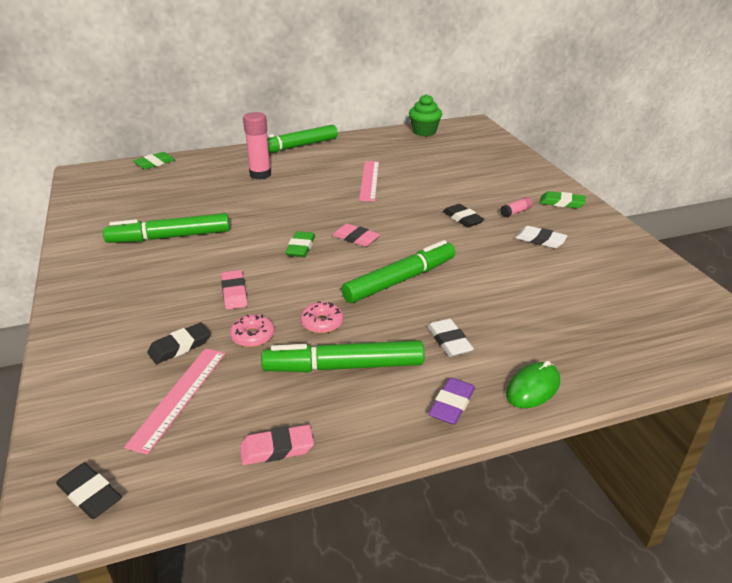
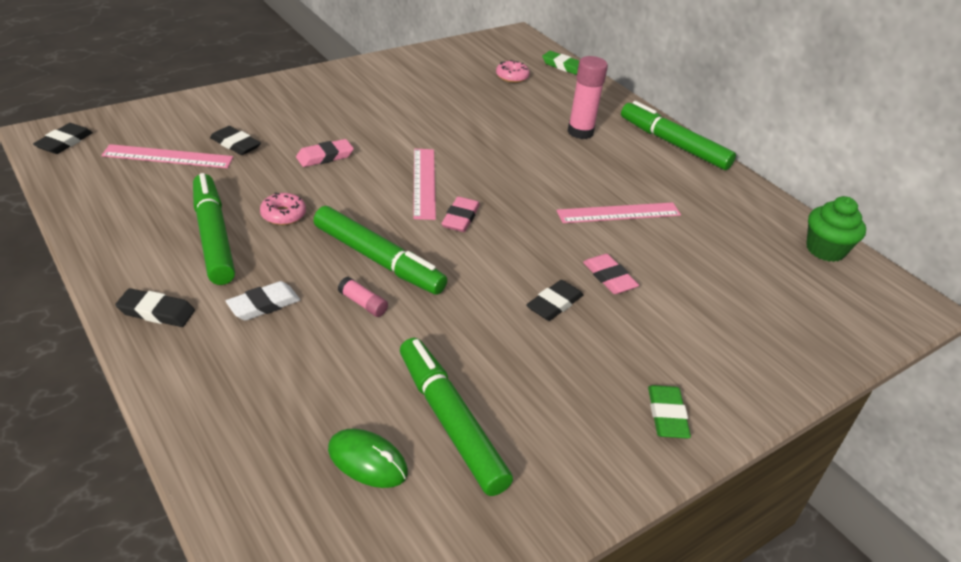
camera: 70 degrees right, 5 degrees up
green marker [103,213,230,243] -> green marker moved to [400,338,513,496]
pink donut [230,314,275,347] -> pink donut moved to [496,60,530,83]
pink eraser [240,425,314,465] -> pink eraser moved to [583,254,639,294]
green eraser [285,231,315,257] -> pink ruler [413,149,436,220]
purple eraser [428,377,475,425] -> black eraser [115,288,195,327]
pink glue stick [500,197,533,217] -> pink glue stick moved to [338,277,388,317]
green mouse [506,361,560,408] -> green mouse moved to [328,429,408,488]
white eraser [515,226,567,248] -> none

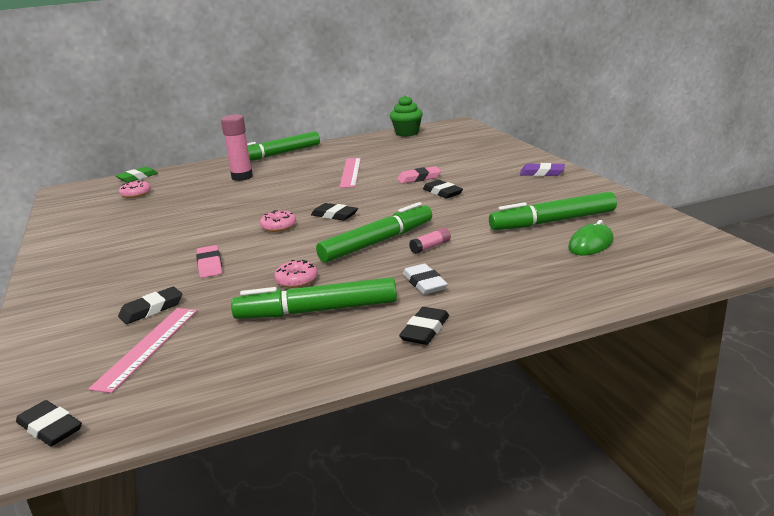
camera: 70 degrees left, 15 degrees down
pink ruler [413,149,436,220] -> pink donut [260,210,296,232]
pink eraser [441,196,480,232] -> black eraser [311,203,358,221]
green eraser [648,385,691,438] -> purple eraser [520,163,565,176]

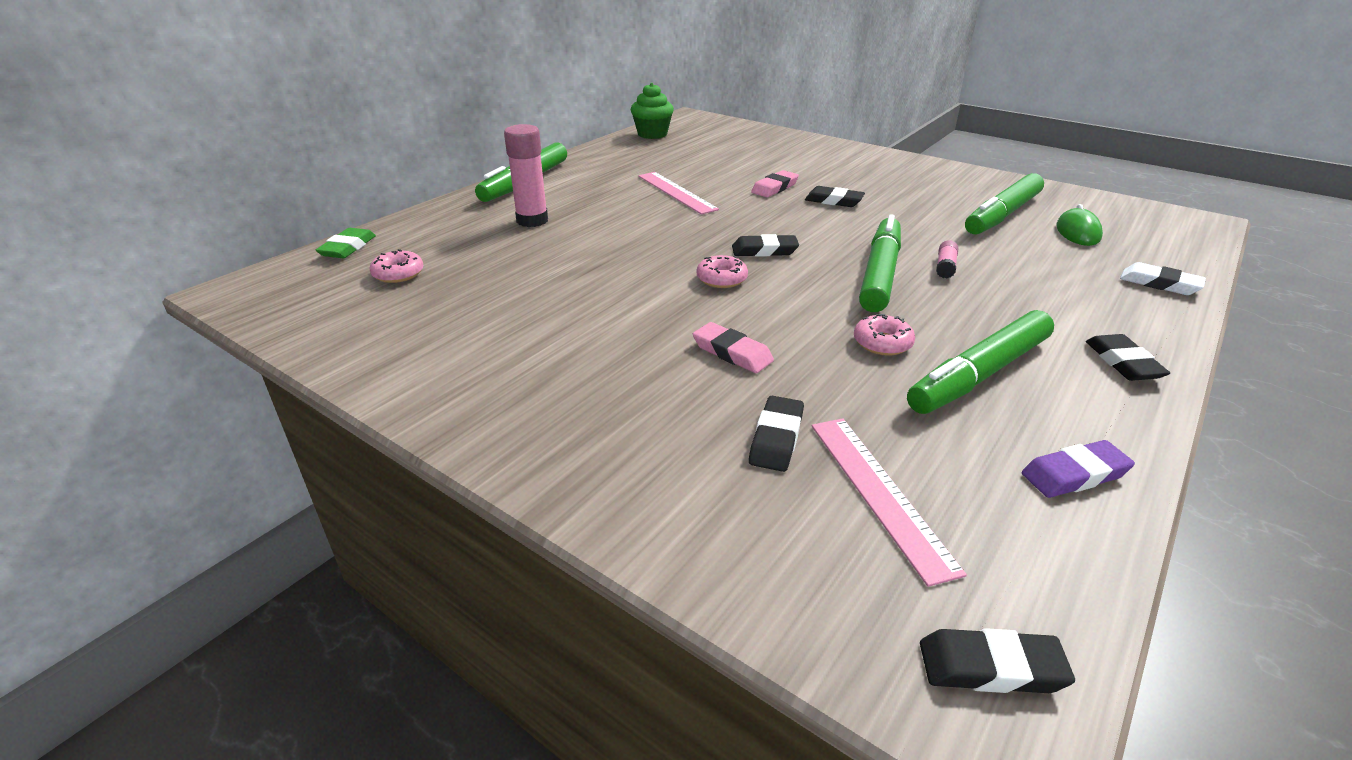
camera: 35 degrees left, 10 degrees up
white eraser [403,264,448,295] -> white eraser moved to [1120,262,1206,295]
purple eraser [520,163,565,176] -> purple eraser moved to [1022,440,1135,498]

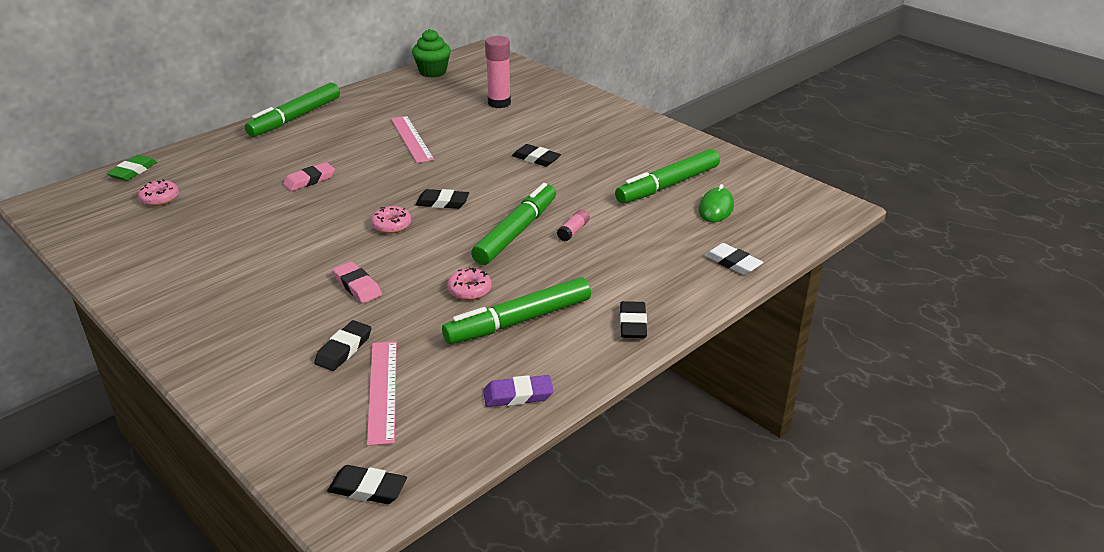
camera: 10 degrees right, 0 degrees up
pink glue stick [504,124,548,227] -> pink glue stick moved to [485,36,511,108]
pink eraser [751,170,799,197] -> pink eraser moved to [283,162,335,191]

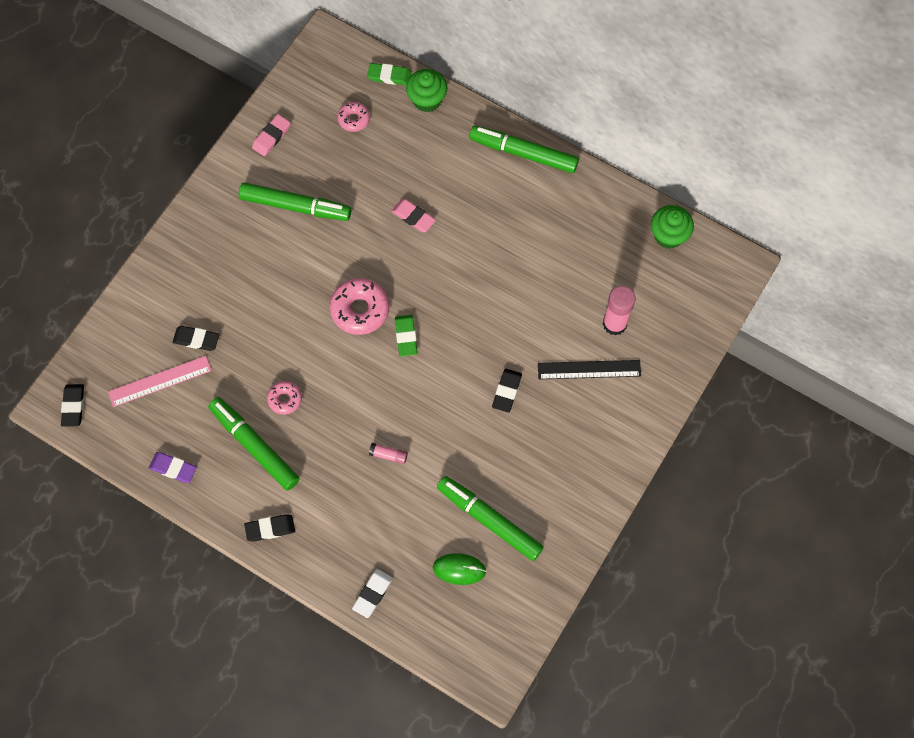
camera: 75 degrees right, 35 degrees up
pink eraser [333,262,382,303] -> pink eraser moved to [252,114,290,156]
pink donut [371,206,411,234] -> pink donut [330,278,389,335], size x1.75
pink ruler [391,116,434,163] -> none
black eraser [416,189,469,209] -> green eraser [395,315,418,356]
green marker [471,183,556,265] -> green marker moved to [239,182,351,221]
purple eraser [483,375,553,407] -> purple eraser turned 45 degrees counterclockwise [149,452,197,483]
none -> green cupcake [406,69,447,112]
none -> black ruler [538,360,641,379]

